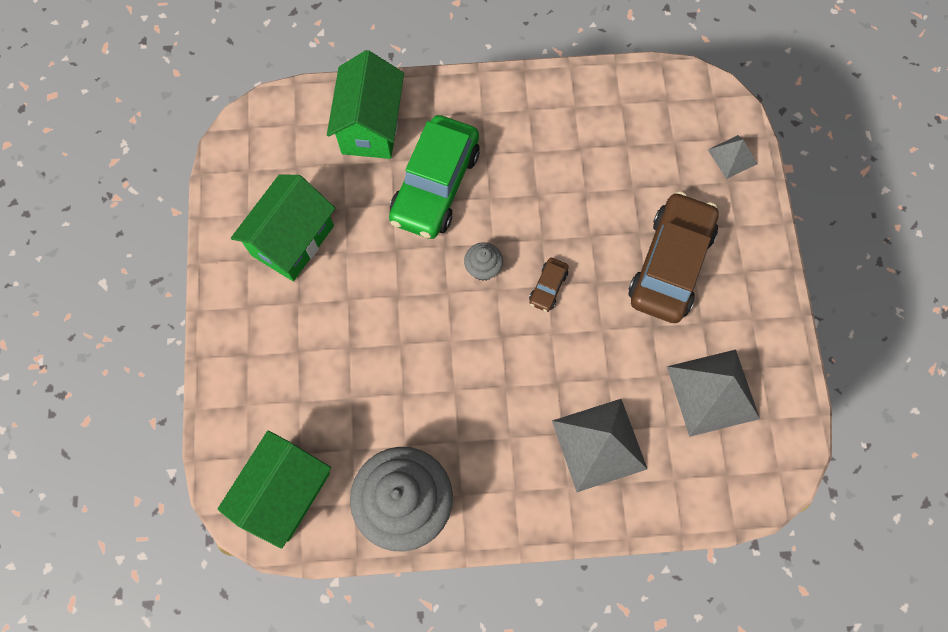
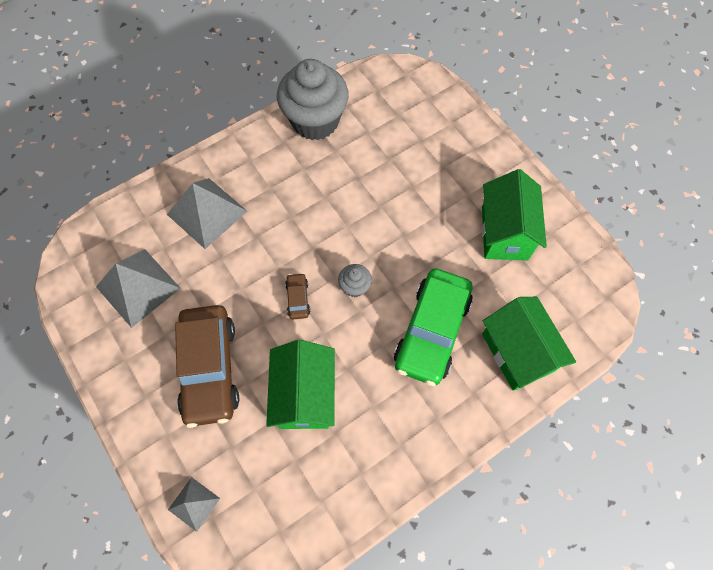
camera: 150 degrees right, 5 degrees down
green house [218,430,331,549] -> green house moved to [266,340,335,429]
green car [389,115,480,239] -> green car turned 150 degrees counterclockwise [394,268,473,386]

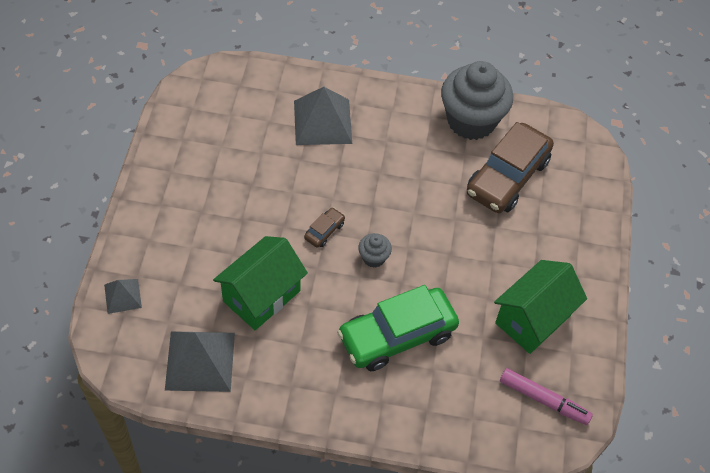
camera: 40 degrees right, 10 degrees down
grey pyramid [96,249,180,328] -> grey pyramid moved to [165,331,235,392]
brown car [175,305,239,428] -> brown car moved to [467,122,554,213]
green house [482,297,576,391] -> none
none -> pink marker [500,368,593,425]

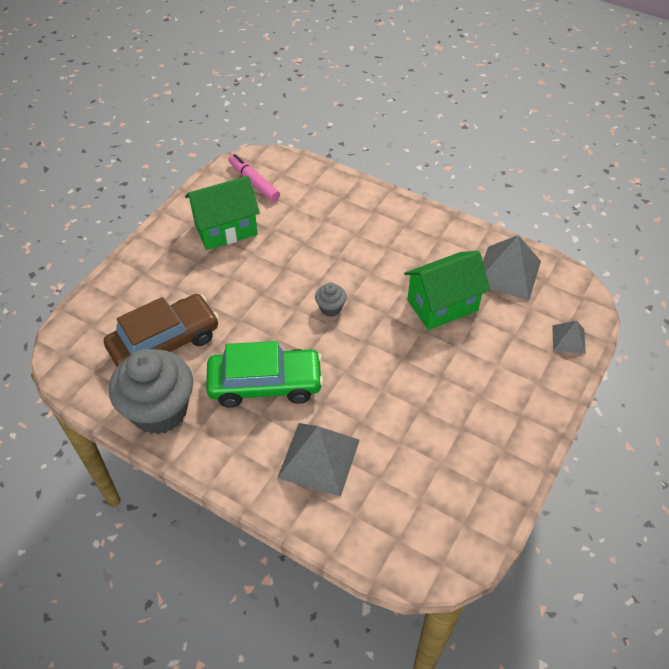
camera: 155 degrees left, 5 degrees down
brown car [304,207,345,248] -> none
green car [337,285,459,371] -> green car moved to [206,341,324,408]

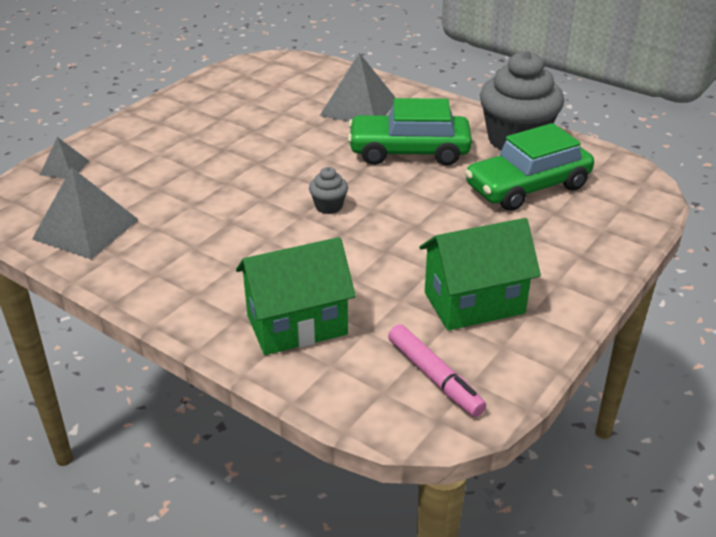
camera: 175 degrees left, 15 degrees down
brown car [104,294,219,367] -> green car [465,123,594,211]
green house [404,251,490,330] -> green house moved to [236,237,356,355]

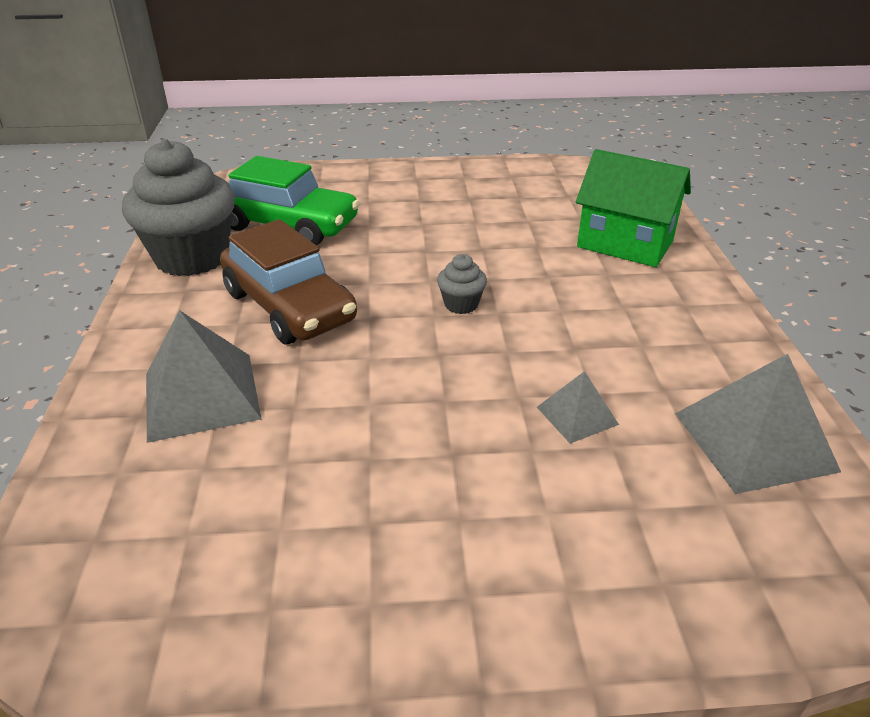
camera: 130 degrees left, 0 degrees up
grey pyramid [40,137,89,179] -> grey pyramid moved to [537,371,619,444]
green car [348,98,472,166] -> brown car [220,219,357,344]
pink marker [388,324,486,417] -> none
green house [419,218,541,331] -> none

